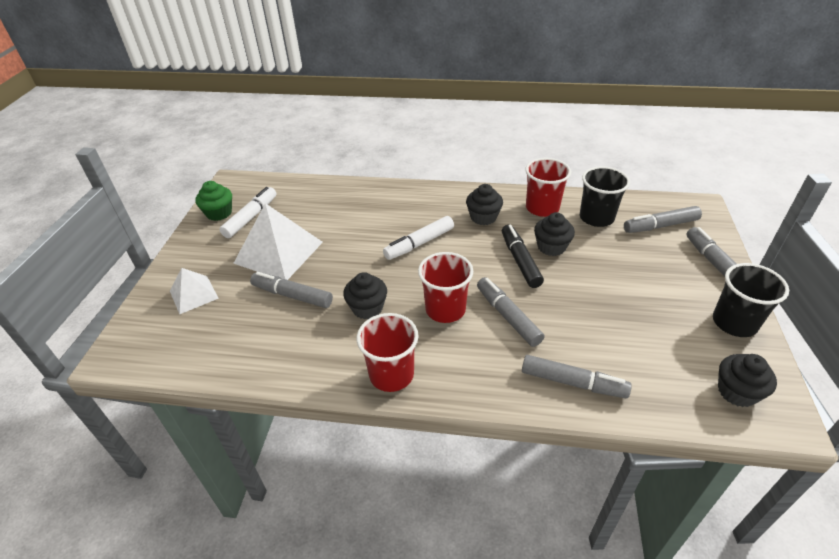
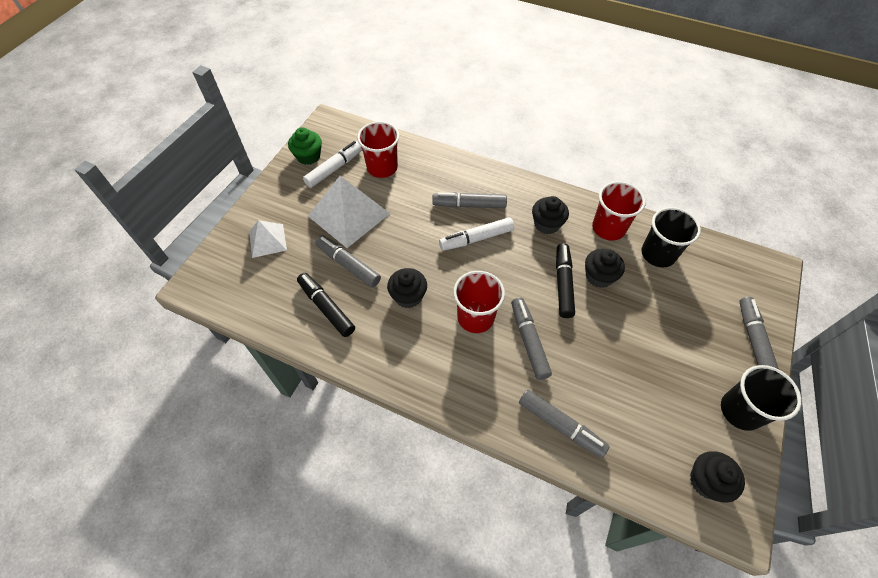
camera: 15 degrees right, 15 degrees up
red cup [357,313,419,392] -> red cup moved to [357,121,399,178]
grey marker [624,206,702,233] -> grey marker moved to [432,192,507,208]
none -> black marker [297,273,355,337]

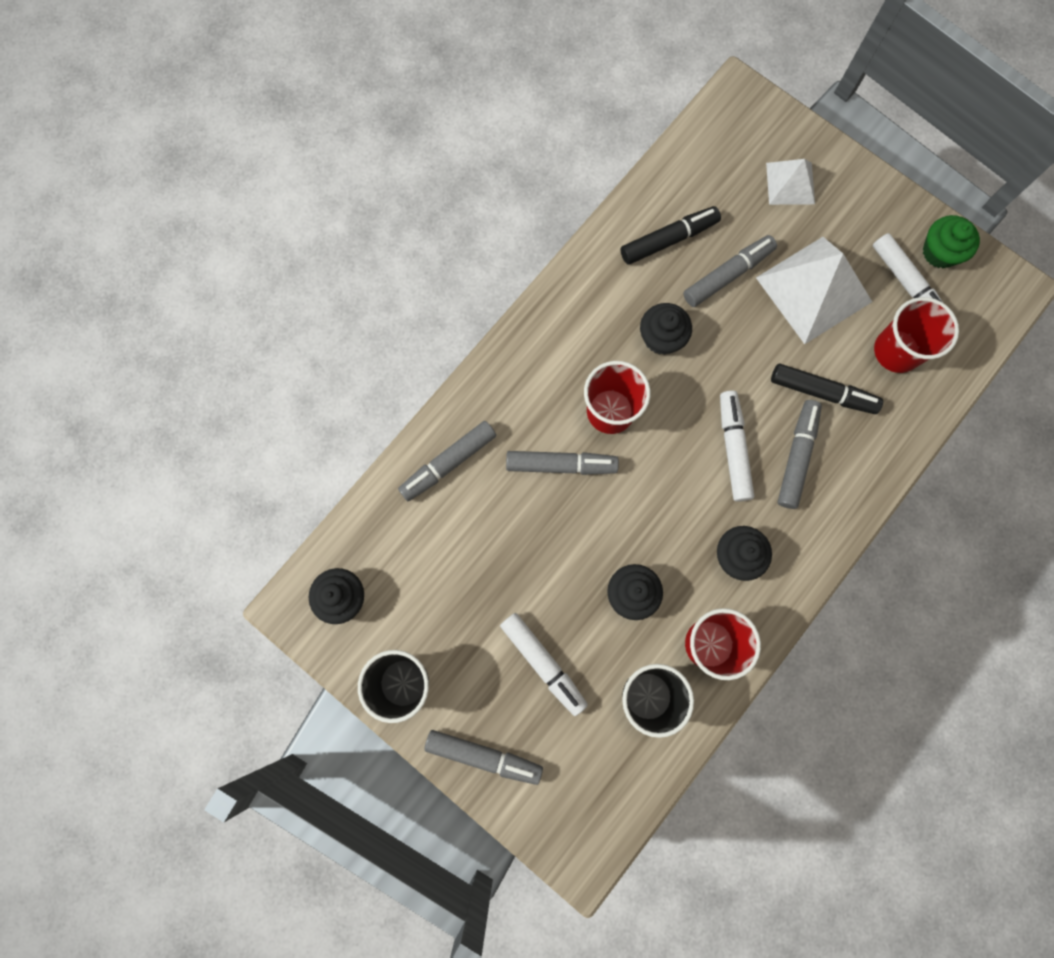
camera: 105 degrees right, 20 degrees up
black marker [556,243,575,318] -> black marker moved to [771,364,883,414]
none -> white marker [500,613,588,716]

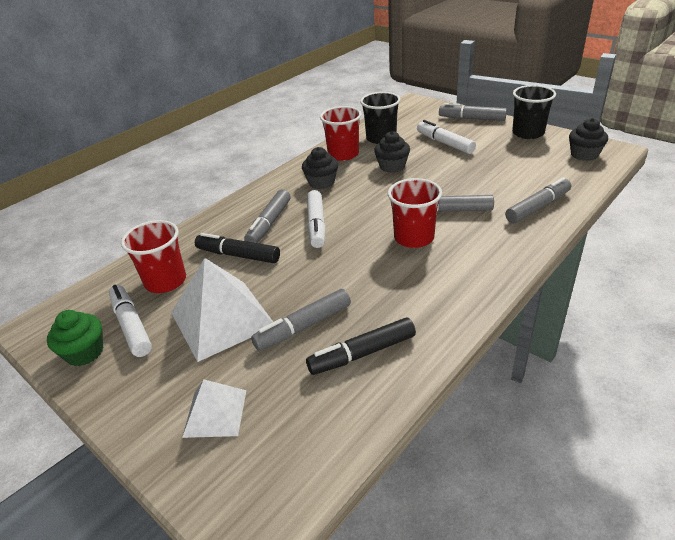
camera: 175 degrees left, 40 degrees down
black cupcake [640,303,692,355] -> none

